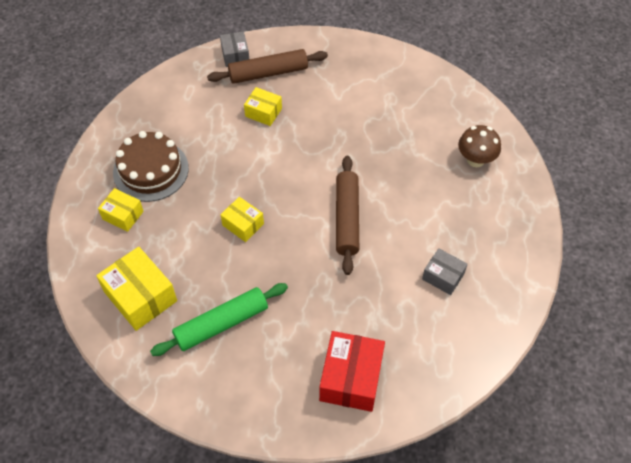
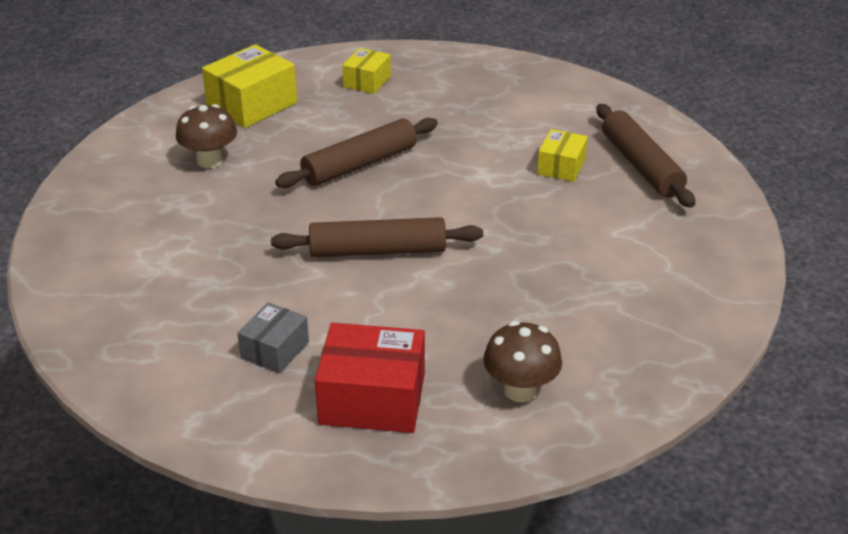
camera: 85 degrees right, 20 degrees down
brown cake [113,131,189,202] -> none
green rolling pin [150,283,288,356] -> brown mushroom [176,104,237,168]
grey box [220,31,249,67] -> none
yellow box [221,197,264,242] -> brown rolling pin [275,118,438,188]
red box [319,331,385,412] -> red box moved to [315,323,425,433]

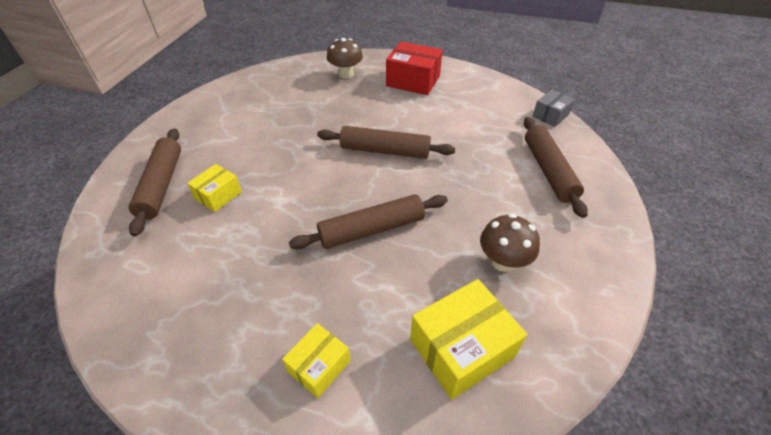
camera: 165 degrees left, 10 degrees up
grey box [237,302,309,374] -> grey box moved to [532,90,575,127]
none -> brown rolling pin [524,117,588,218]

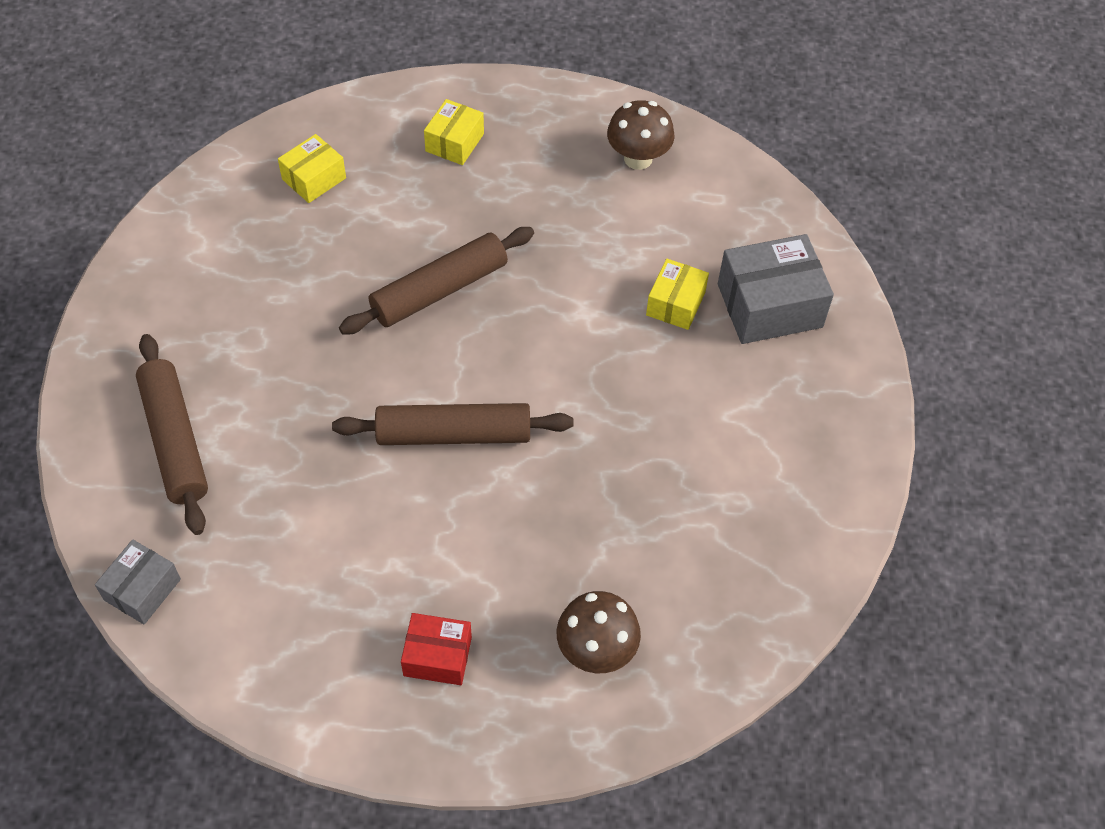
camera: 165 degrees right, 10 degrees up
brown rolling pin [128,128,181,237] -> grey box [718,234,834,344]
red box [386,42,443,95] -> red box [401,613,472,685], size x0.59
yellow box [410,279,527,400] -> yellow box [278,134,346,203], size x0.59
brown mushroom [480,214,540,272] -> brown mushroom moved to [607,100,675,170]

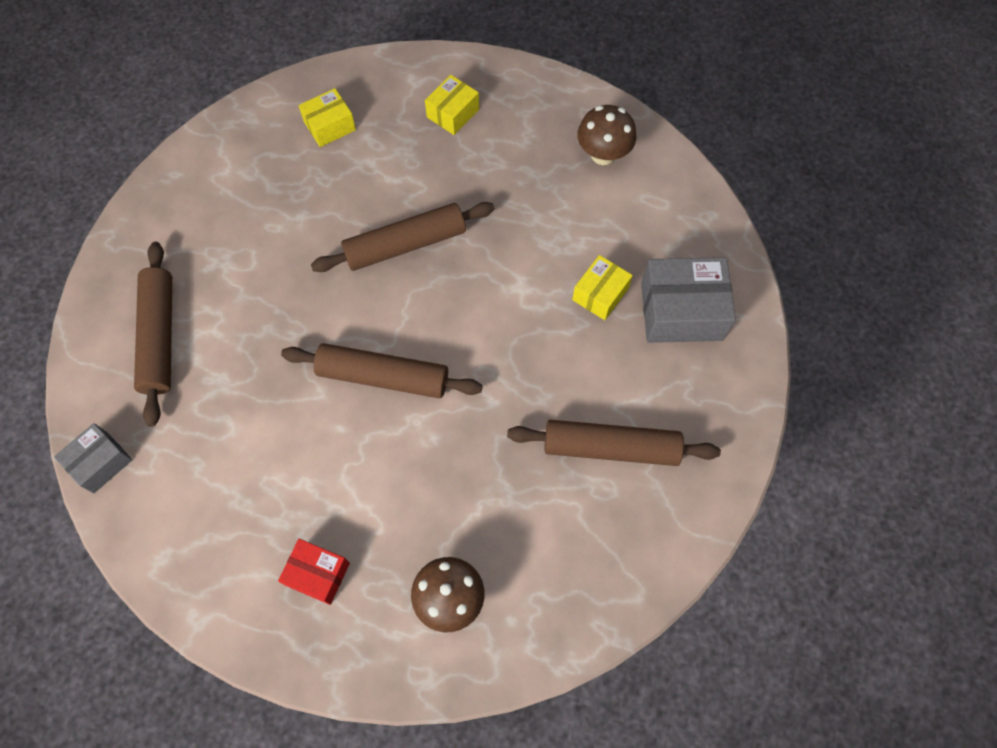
camera: 15 degrees right, 10 degrees up
none -> brown rolling pin [507,420,721,466]

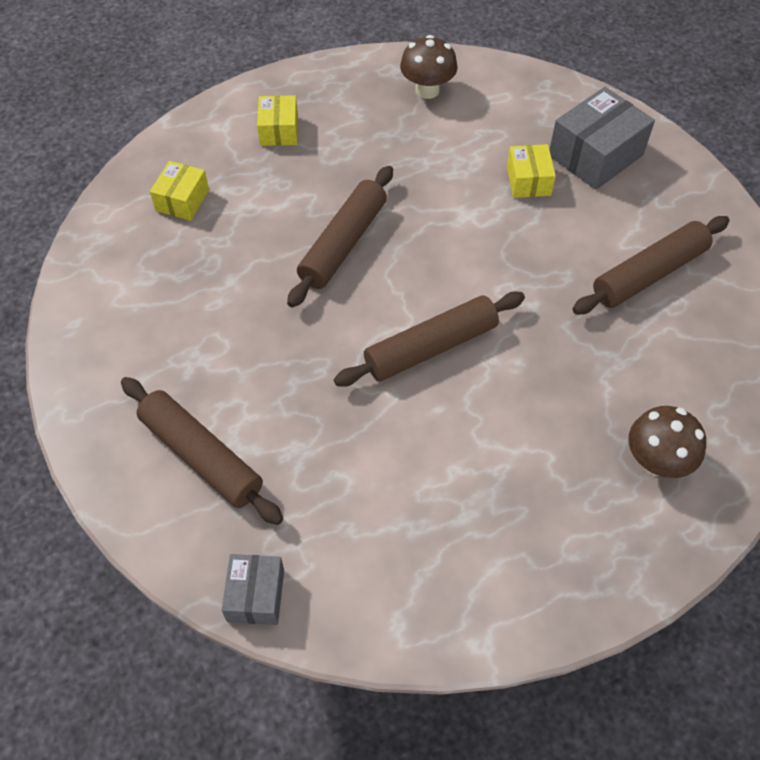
camera: 40 degrees left, 10 degrees down
red box [278,539,350,605] -> none

